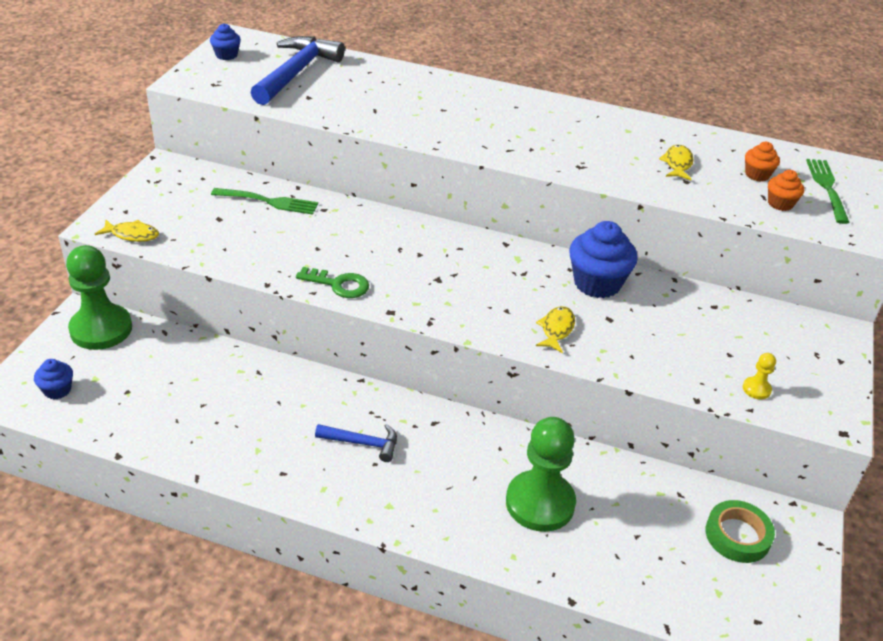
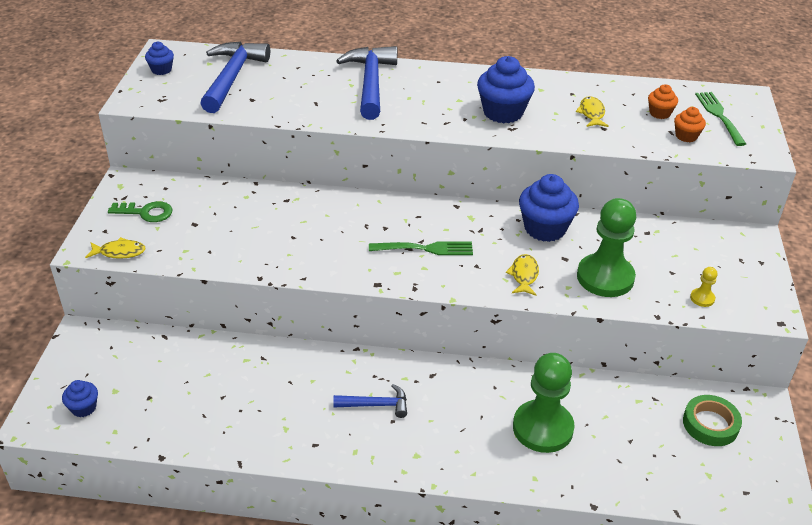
camera: 10 degrees left, 0 degrees up
green pawn [66,245,132,350] -> green pawn moved to [577,198,636,297]
green fork [211,188,318,215] -> green fork moved to [369,242,473,255]
green key [296,267,369,298] -> green key moved to [108,201,172,222]
none -> blue hammer [336,46,397,120]
none -> blue cupcake [477,56,535,123]

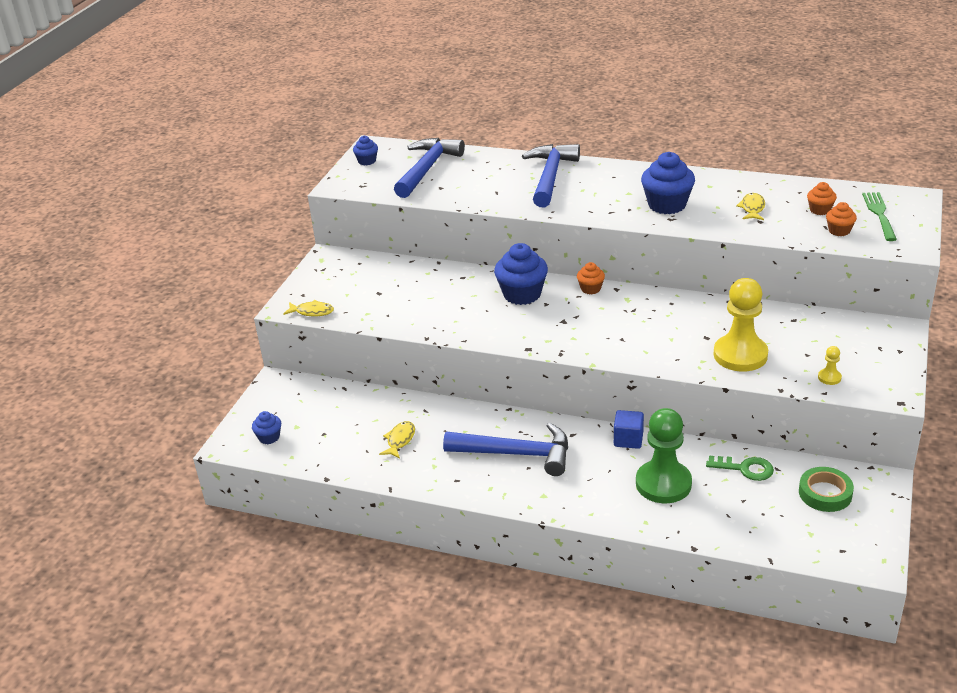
camera: 15 degrees right, 5 degrees down
green key [108,201,172,222] -> green key moved to [706,456,774,481]
blue hammer [333,384,407,418] -> blue hammer [443,423,568,476], size x1.90
green fork [369,242,473,255] -> none
yellow fish [506,254,539,296] -> yellow fish moved to [379,421,415,458]
blue cupcake [519,174,579,242] -> blue cupcake moved to [494,243,548,305]
green pawn [577,198,636,297] -> yellow pawn [714,278,768,372]
none -> orange cupcake [577,262,605,294]
none -> blue cube [614,410,644,449]

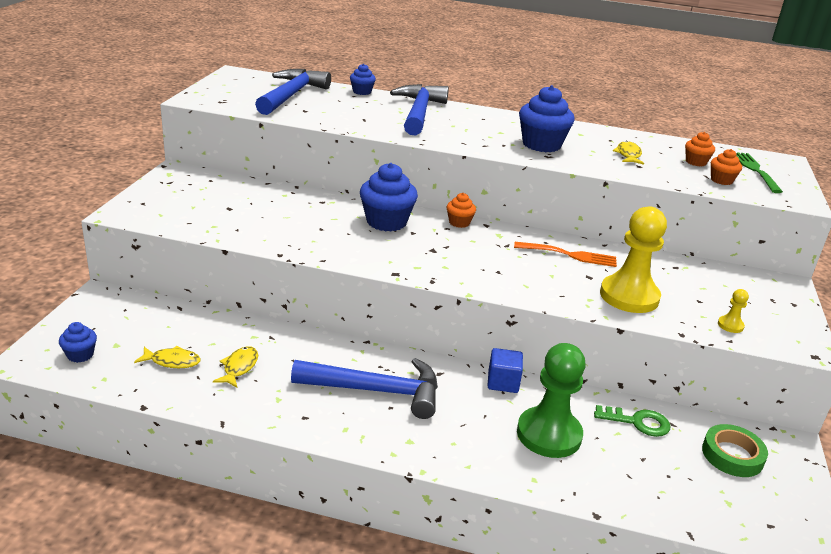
camera: 10 degrees left, 5 degrees down
yellow fish [283,300,334,317] -> yellow fish moved to [134,346,201,368]
blue cupcake [353,136,378,165] -> blue cupcake moved to [350,64,376,95]
none -> orange fork [514,242,617,267]

